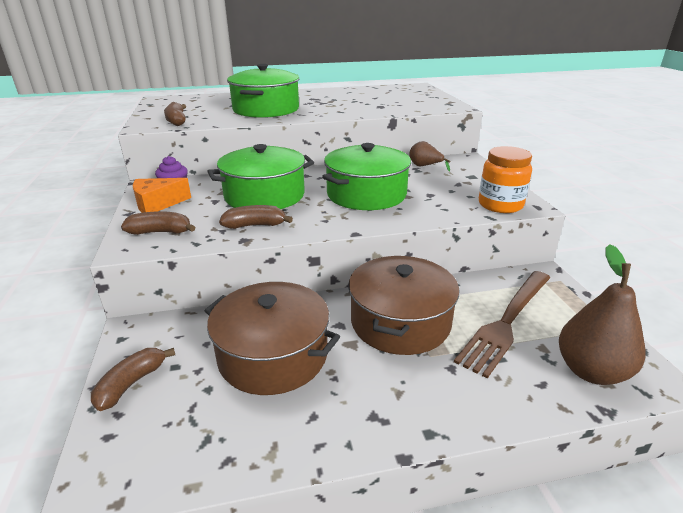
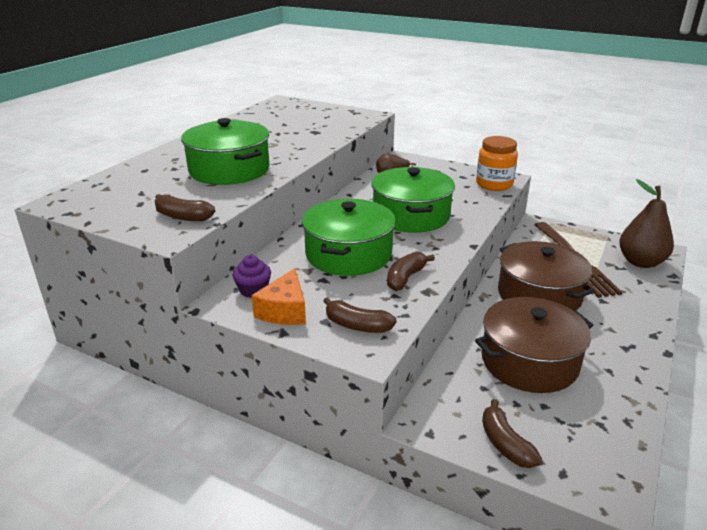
camera: 50 degrees left, 0 degrees up
brown banana [121,211,196,235] -> brown banana turned 105 degrees counterclockwise [323,297,397,333]

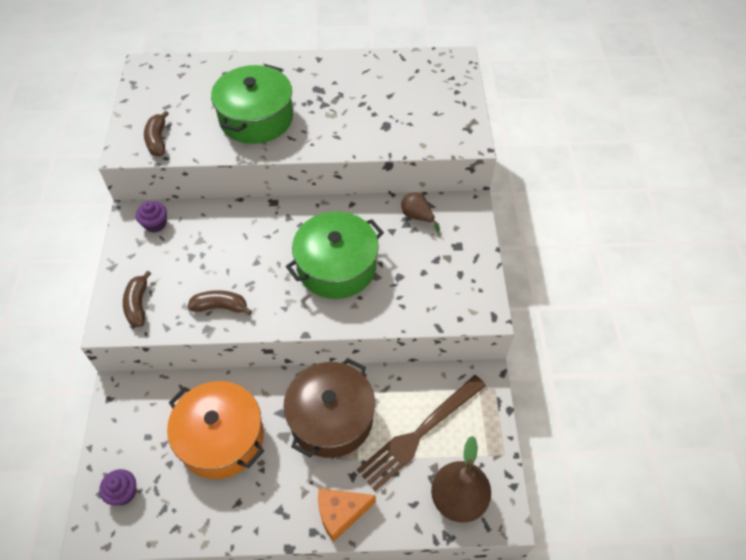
camera: 60 degrees right, 25 degrees up
orange cheese [252,268,306,325] -> orange cheese moved to [318,488,376,542]
green pot [302,199,396,276] -> none
brown pot [475,297,593,393] -> orange pot [167,381,264,479]
orange jar [476,136,518,191] -> none
brown banana [482,399,542,468] -> none
none -> purple cupcake [99,469,136,505]

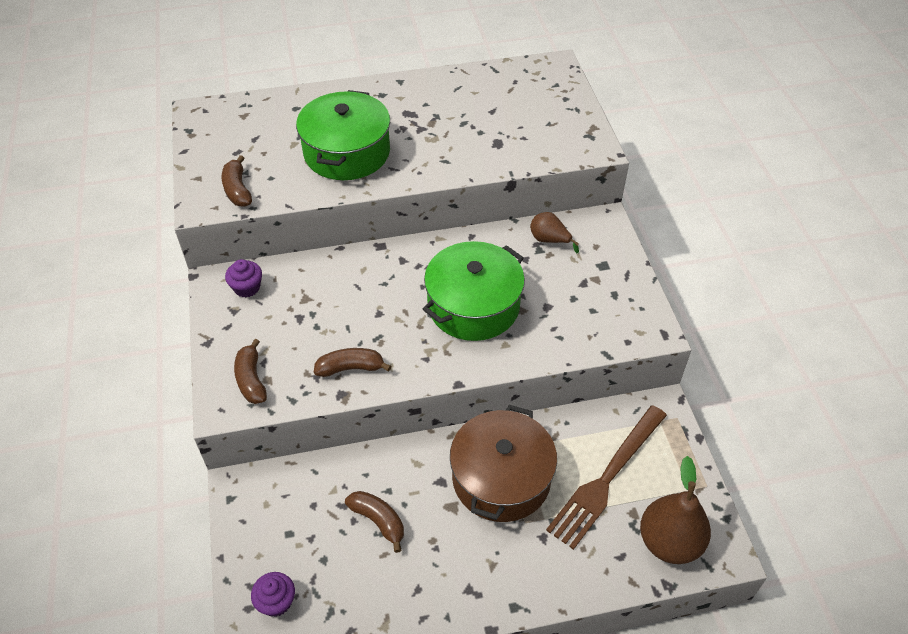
camera: 10 degrees left, 5 degrees down
orange pot [167,381,264,479] -> brown banana [345,491,404,553]
orange cheese [318,488,376,542] -> none

